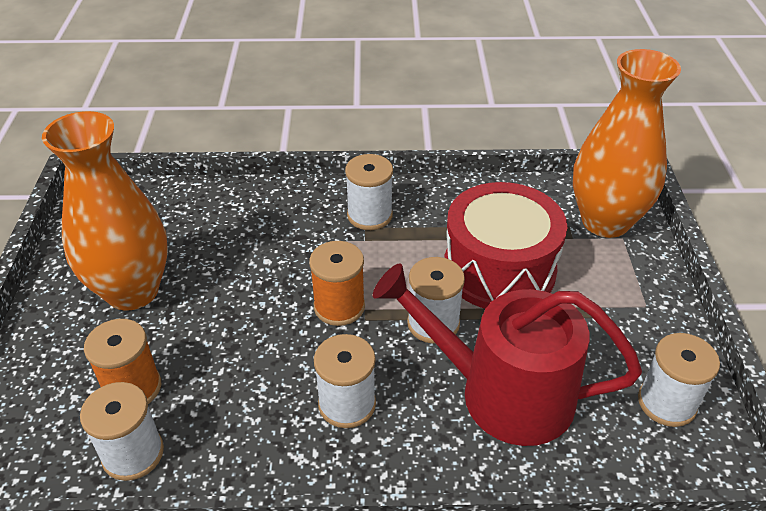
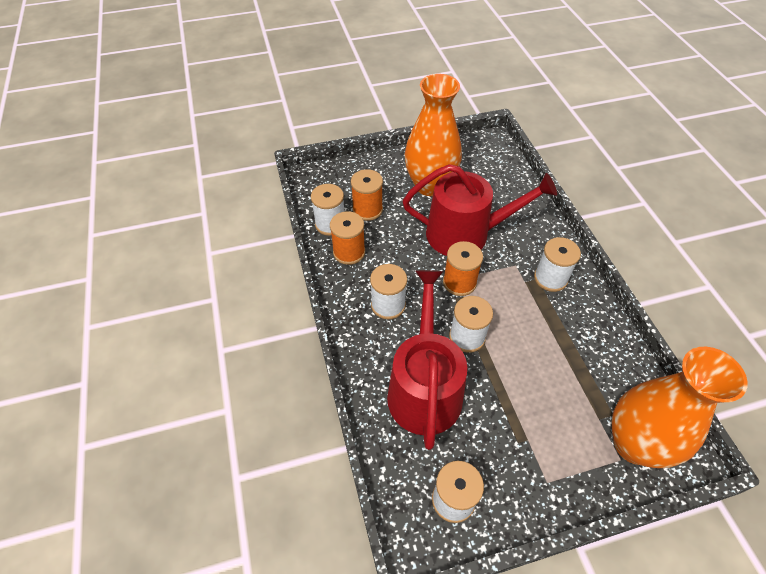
camera: 75 degrees right, 10 degrees up
red drum [444,182,567,309] -> none
none -> orange spool [330,211,365,265]
none -> red watering can [403,164,557,256]

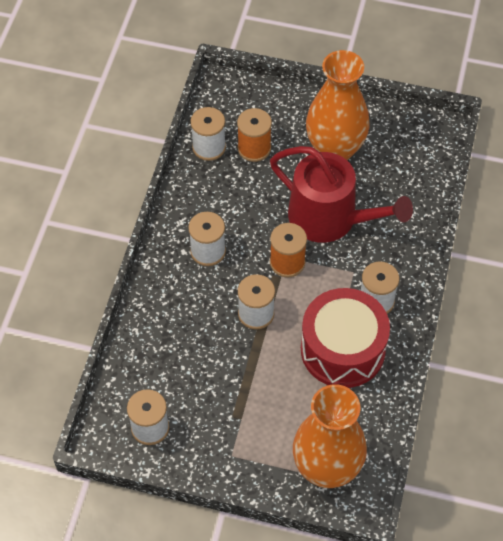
camera: 30 degrees right, 5 degrees up
orange spool [330,211,365,265] -> none
red watering can [387,270,467,450] -> none
none -> red drum [301,288,390,388]

